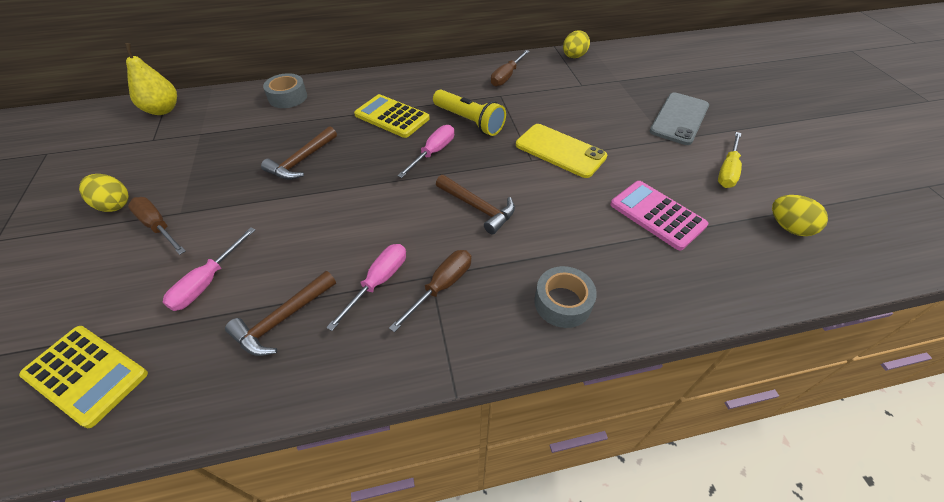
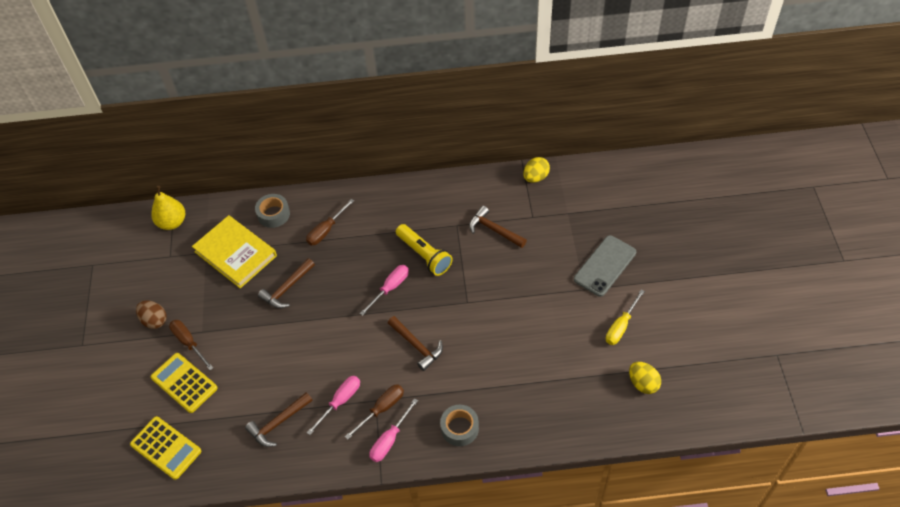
camera: 10 degrees right, 5 degrees up
yellow egg [79,174,128,212] -> brown egg [136,300,167,329]
pink screwdriver [162,227,256,311] -> pink screwdriver moved to [369,398,418,462]
yellow calculator [354,94,430,138] -> yellow calculator moved to [151,353,218,413]
brown screwdriver [491,50,530,87] -> brown screwdriver moved to [306,199,354,245]
yellow phone [516,124,607,178] -> none
pink calculator [610,181,708,251] -> none
none -> yellow book [192,215,277,288]
none -> brown hammer [469,206,527,248]

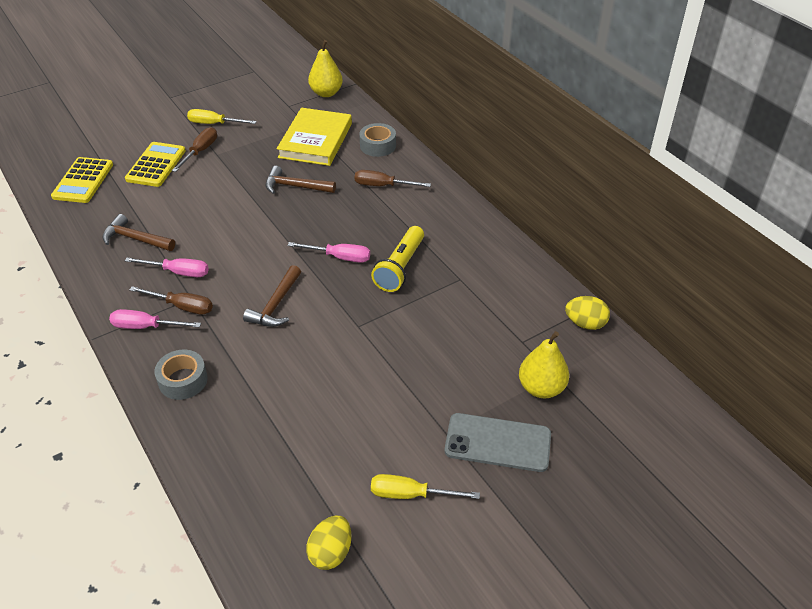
camera: 60 degrees right, 10 degrees down
brown egg [136,300,167,329] -> yellow screwdriver [187,109,257,124]
brown hammer [469,206,527,248] -> none
none -> yellow pear [519,331,569,398]

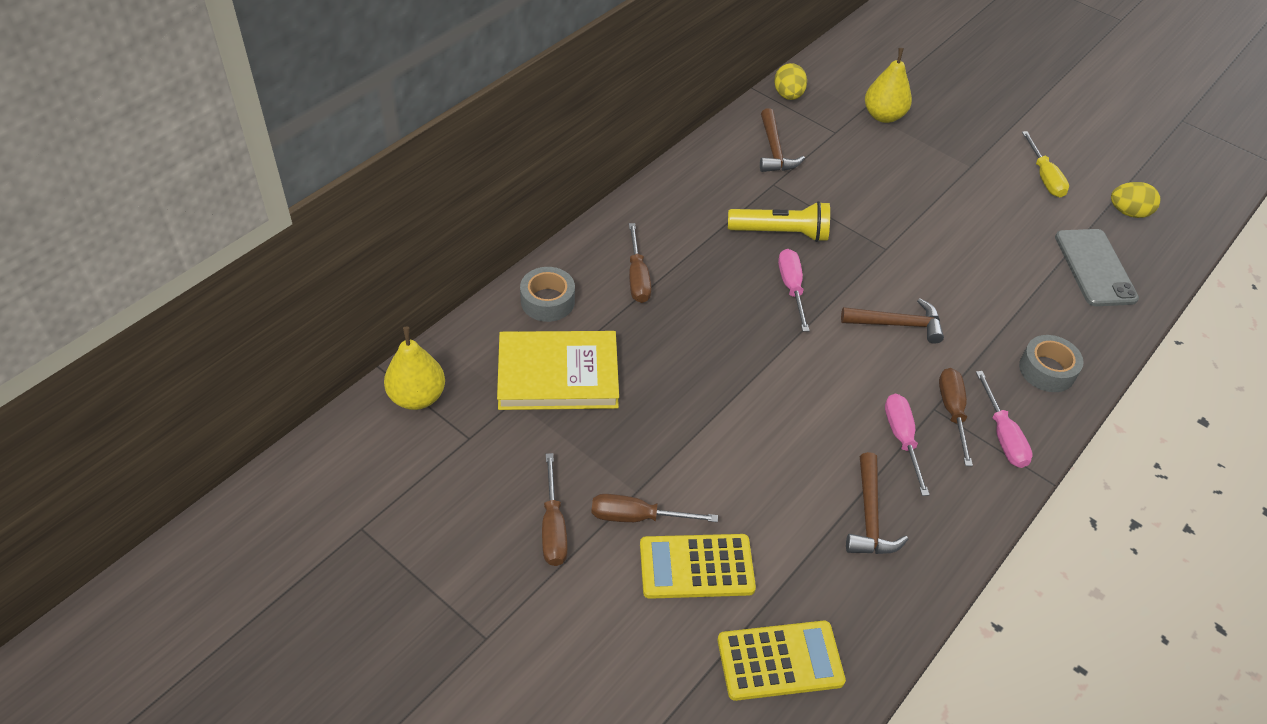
camera: 110 degrees left, 5 degrees up
yellow screwdriver [187,109,257,124] -> brown screwdriver [542,453,568,566]
brown hammer [266,166,336,194] -> brown hammer moved to [760,108,805,172]
grey phone [445,413,551,472] -> grey phone moved to [1055,229,1139,306]

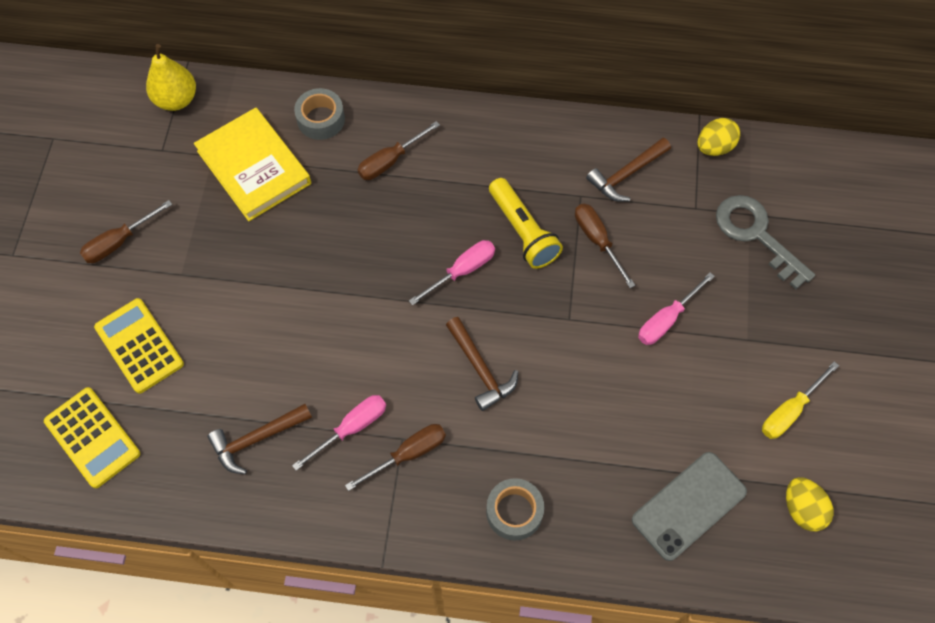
camera: 60 degrees right, 15 degrees up
brown screwdriver [592,494,718,522] -> brown screwdriver moved to [575,204,635,288]
yellow pear [865,48,912,123] -> grey key [716,195,815,289]
pink screwdriver [976,371,1033,468] -> pink screwdriver moved to [638,272,715,345]

